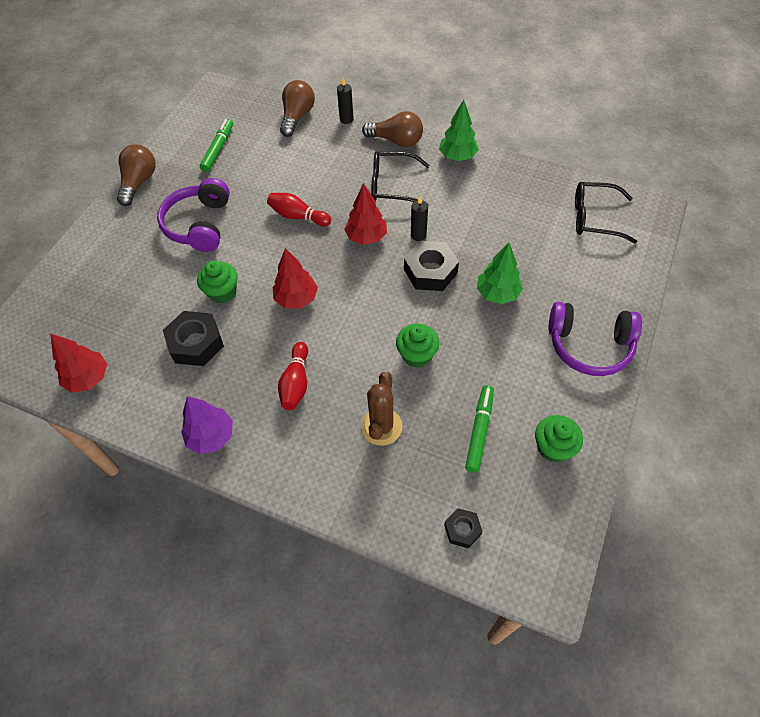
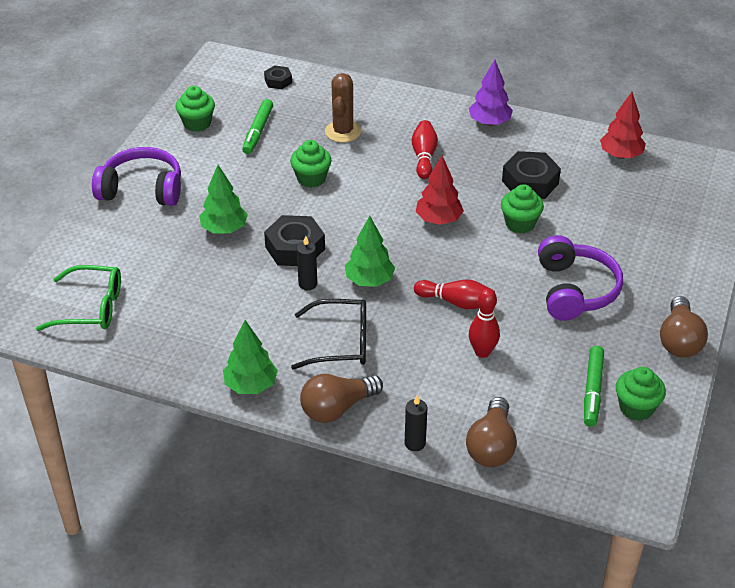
camera: 175 degrees right, 15 degrees down
red tree [344,183,387,245] -> green tree [345,216,395,287]
brown light bulb [362,111,423,147] -> brown light bulb turned 45 degrees counterclockwise [300,374,383,423]
black glasses [575,182,637,243] -> green glasses [36,265,121,331]
none -> red bowling pin [469,289,500,358]
none -> green cupcake [616,367,666,421]

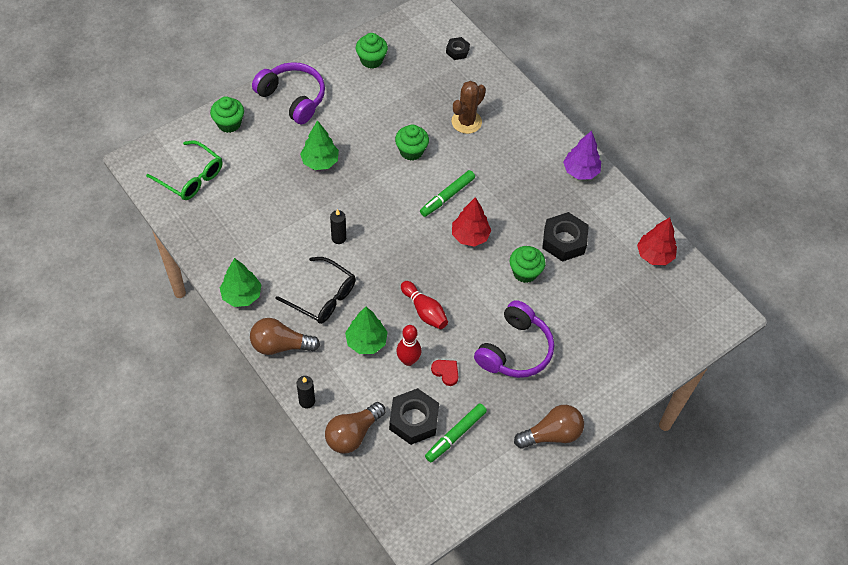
camera: 30 degrees right, 15 degrees up
green marker [242,99,273,154] -> green marker moved to [420,170,475,217]
black nut [264,215,325,266] -> black nut moved to [389,388,439,445]
green tree [345,216,395,287] -> green tree moved to [345,307,388,354]
red bowling pin [412,120,438,179] -> none
green cupcake [616,367,666,421] -> green cupcake moved to [210,96,244,133]
brown light bulb [660,296,708,357] -> brown light bulb turned 150 degrees counterclockwise [514,405,584,449]
none -> red heart [431,360,459,386]

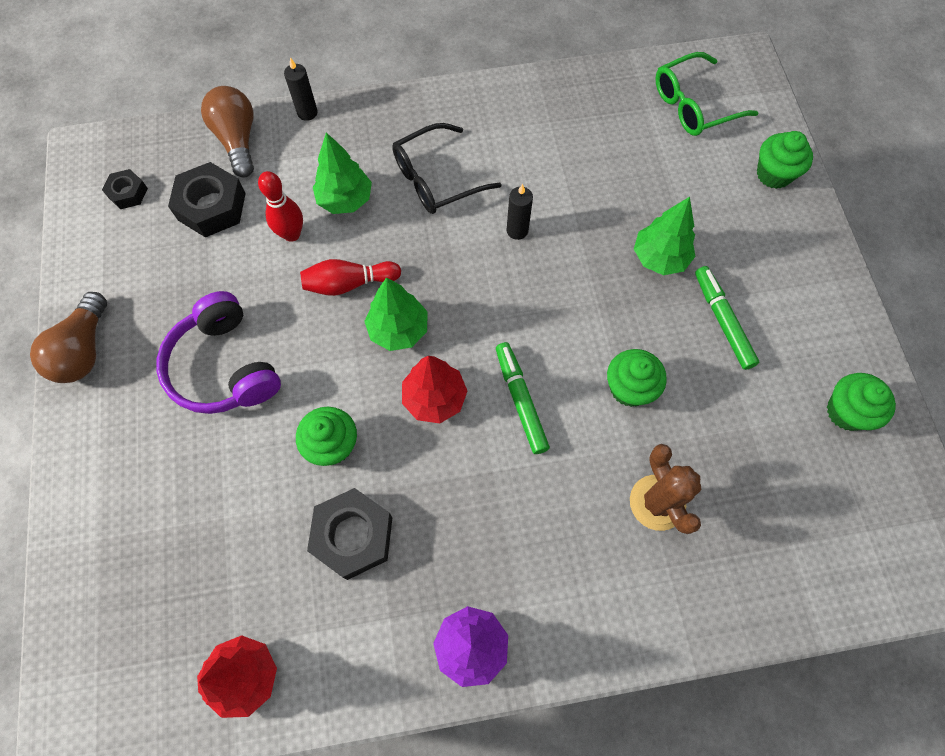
camera: 120 degrees right, 10 degrees up
green tree [220,258,261,307] -> green tree moved to [364,277,428,351]
brown light bulb [250,318,320,355] -> none
purple headphones [252,62,325,124] -> none
green marker [425,403,487,462] -> green marker moved to [695,266,759,370]
red heart [431,360,459,386] -> none
black nut [446,37,470,60] -> black nut moved to [102,169,148,209]

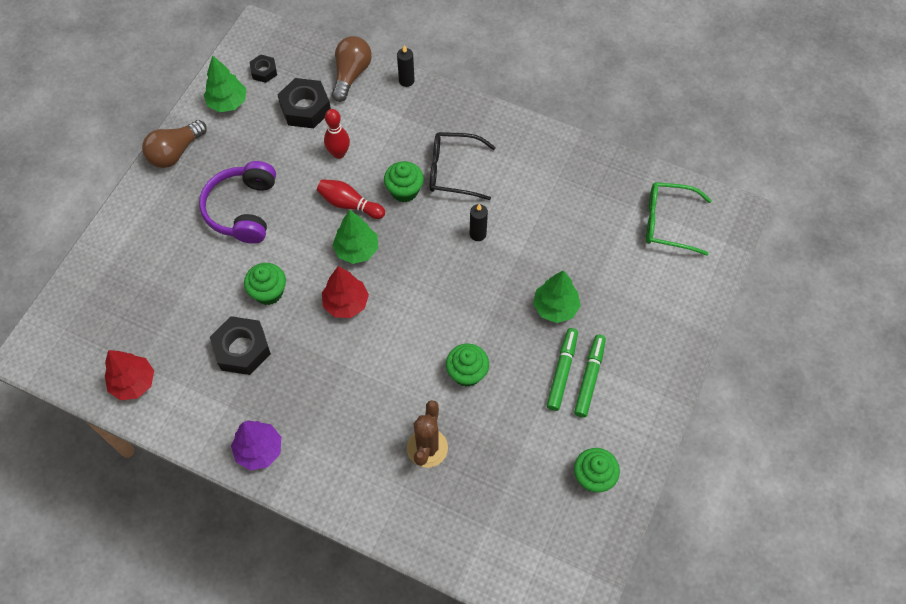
camera: 35 degrees right, 5 degrees down
green tree [313,132,372,214] -> green tree moved to [204,55,246,112]
green marker [496,342,550,454] -> green marker moved to [574,335,606,418]
green cupcake [757,131,813,189] -> green cupcake moved to [384,161,424,202]

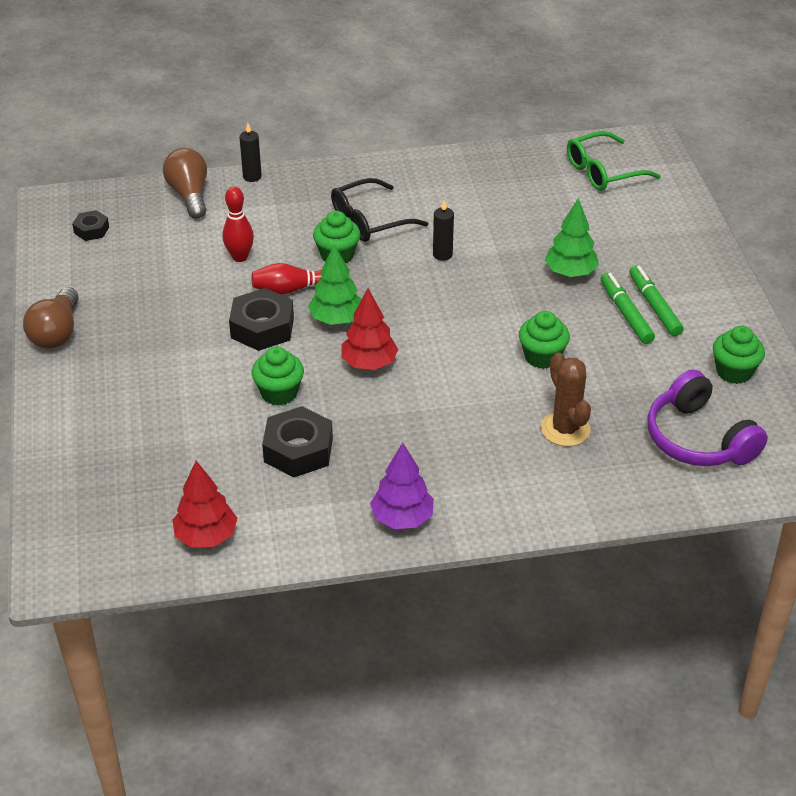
camera: 35 degrees left, 20 degrees down
purple headphones [199,161,276,244] -> purple headphones moved to [648,370,768,466]
green tree [204,55,246,112] -> none
black nut [277,78,331,128] -> black nut moved to [229,288,294,351]

